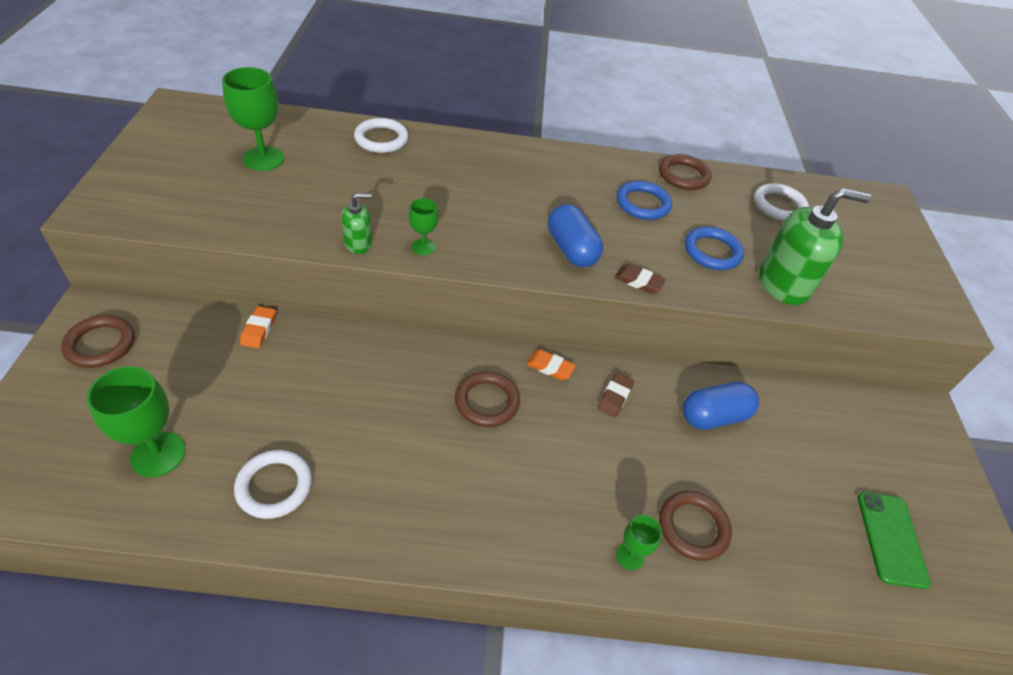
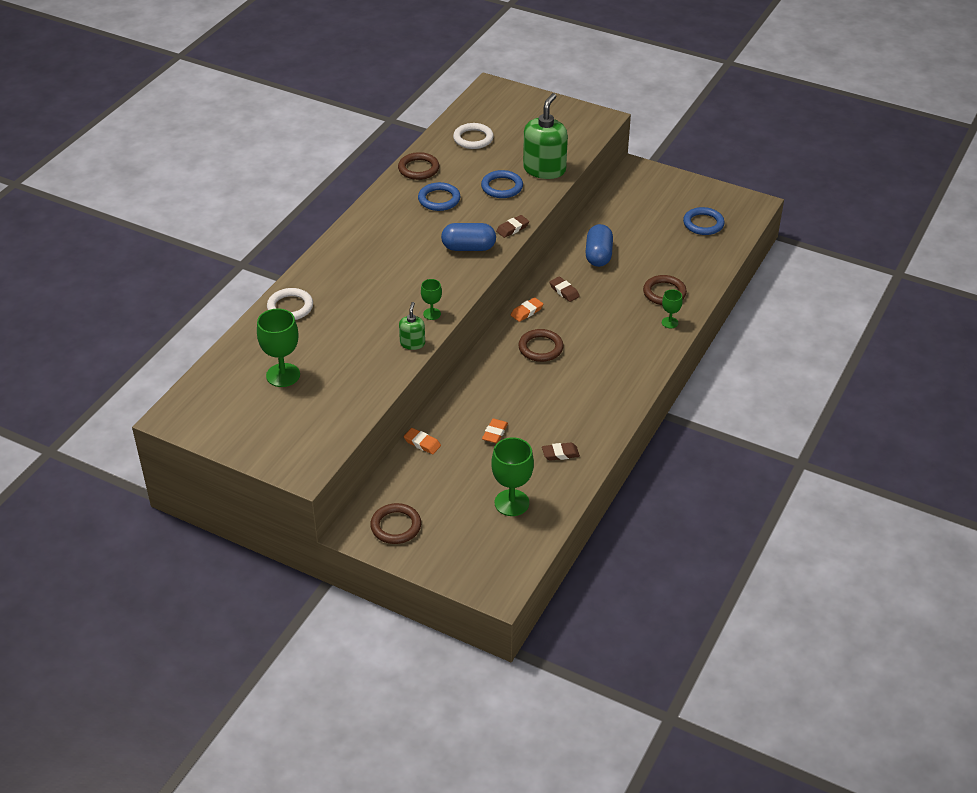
camera: 60 degrees left, 5 degrees down
white ring [234,450,312,519] -> brown eraser [542,443,580,461]
green phone [857,492,931,589] -> blue ring [683,207,725,235]
none -> orange eraser [482,419,508,444]

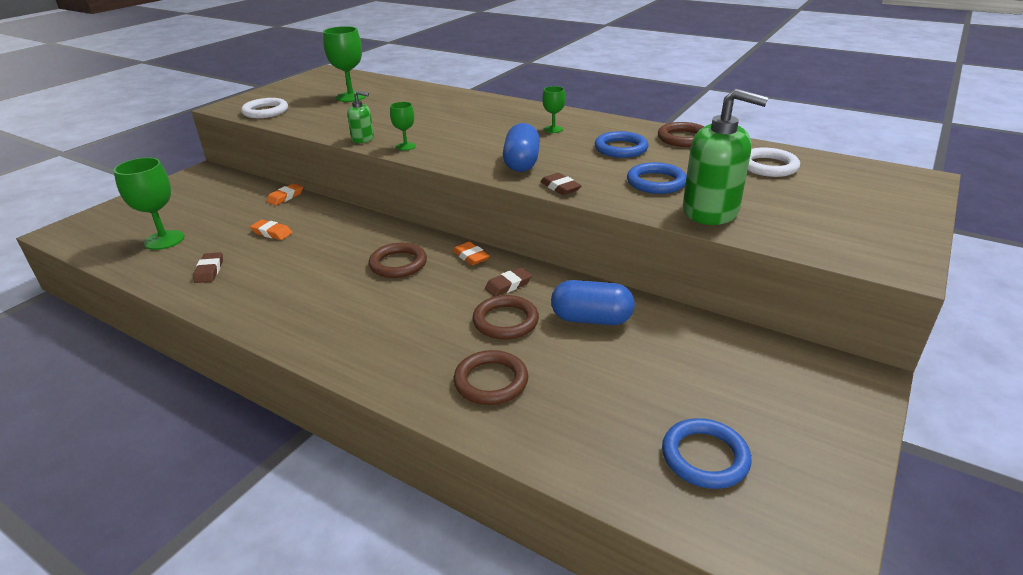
camera: 95 degrees right, 10 degrees down
white ring [267,288,313,320] -> white ring moved to [241,98,288,118]
brown ring [370,503,421,544] -> brown ring moved to [472,295,539,340]
green goblet [662,289,683,328] -> green goblet moved to [542,86,565,133]

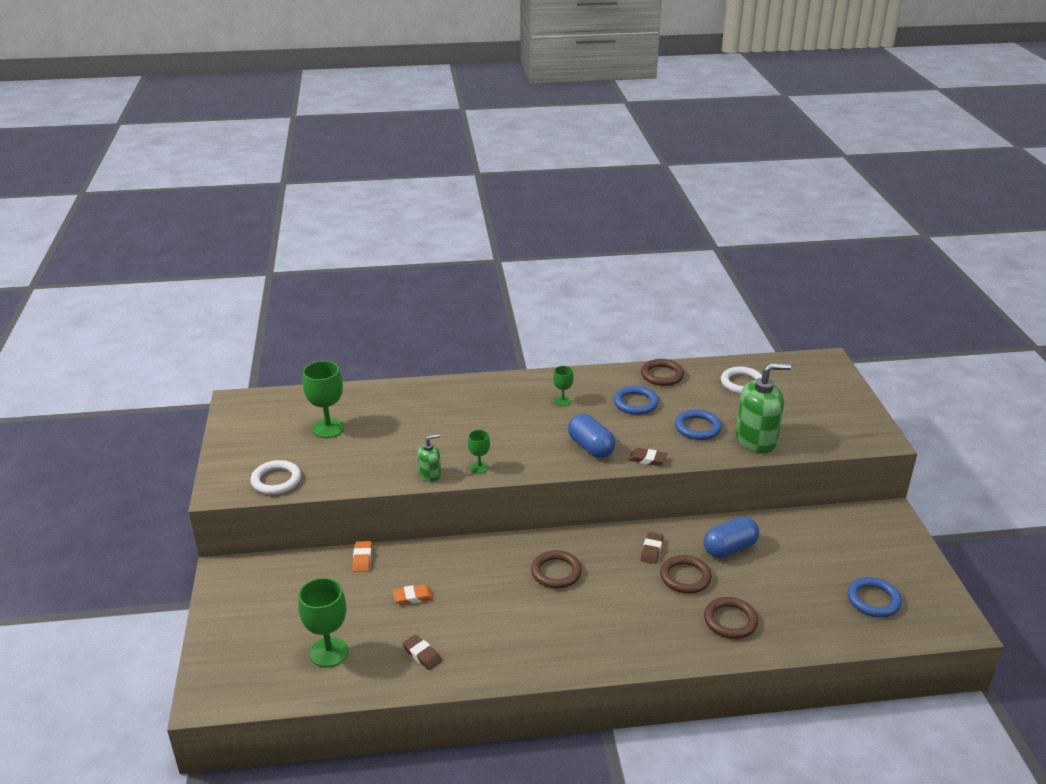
camera: 40 degrees left, 0 degrees up
orange eraser [453,242,490,265] -> none

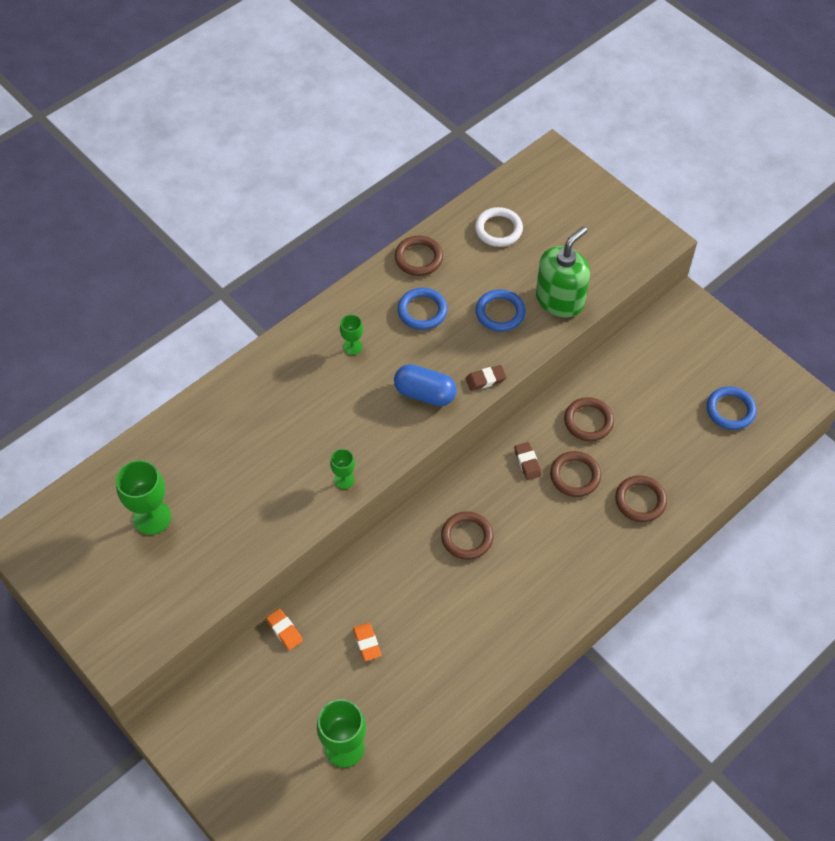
camera: 35 degrees left, 25 degrees up
white ring [251,460,301,495] -> none
orange eraser [393,584,434,605] -> orange eraser turned 60 degrees counterclockwise [353,623,381,661]
brown eraser [403,635,442,670] -> none
green soap dispenser [418,434,441,482] -> none
blue capsule [703,517,759,558] -> brown ring [564,397,614,441]

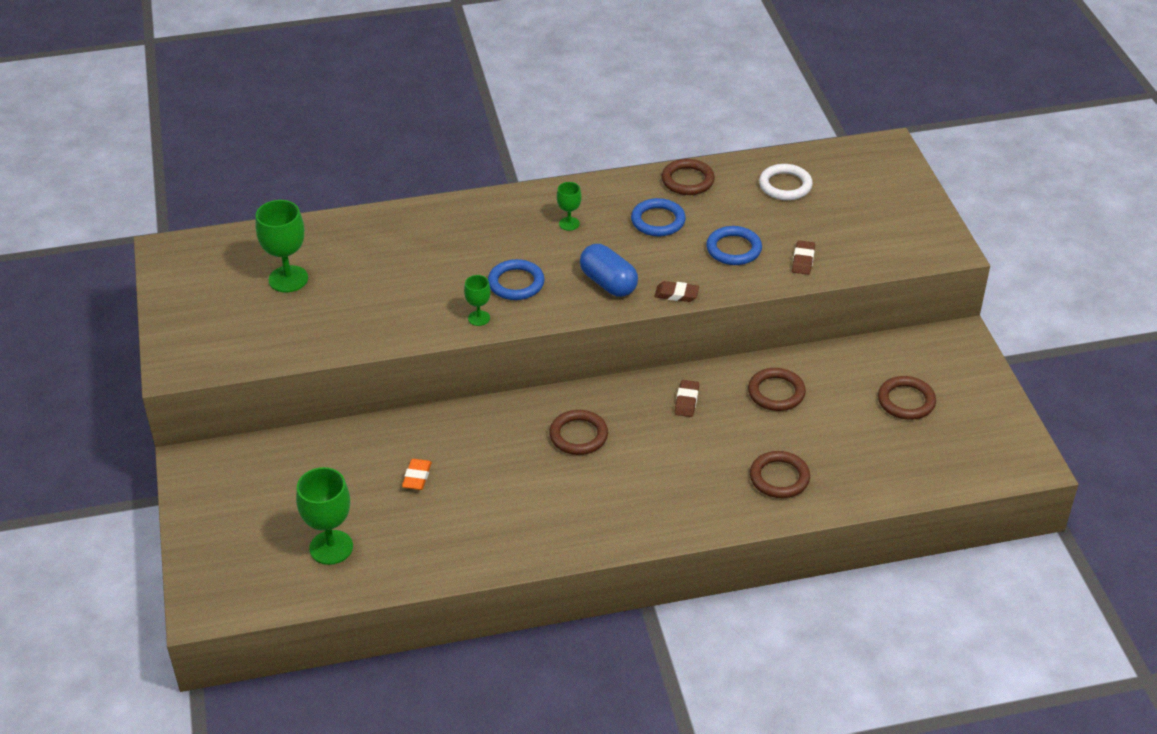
camera: 30 degrees right, 15 degrees down
orange eraser [266,609,303,650] -> none
green soap dispenser [536,226,590,318] -> brown eraser [792,240,815,275]
brown ring [550,451,601,497] -> brown ring moved to [878,376,936,420]
blue ring [707,386,757,430] -> blue ring moved to [488,259,545,300]

